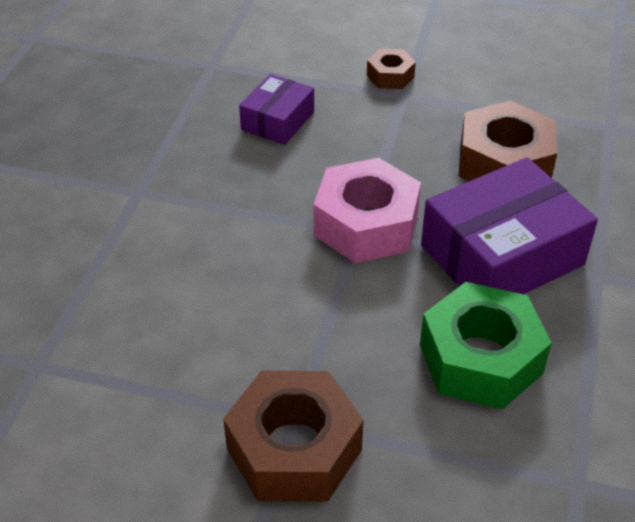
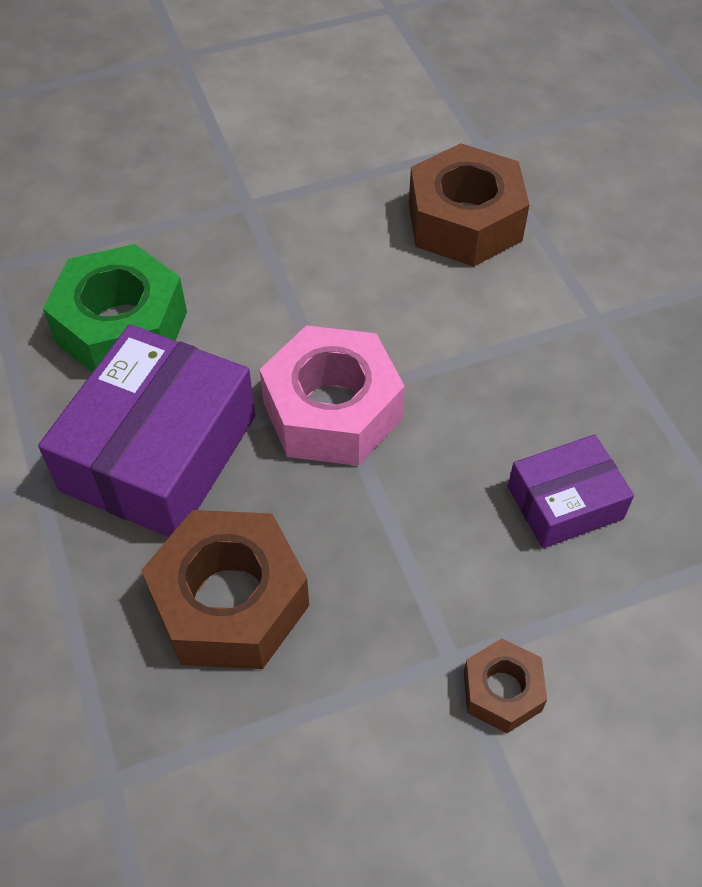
camera: 145 degrees right, 10 degrees up
brown nut [223,371,364,502] -> brown nut moved to [409,143,529,267]
purple box [239,74,314,145] -> purple box turned 75 degrees clockwise [508,435,634,548]

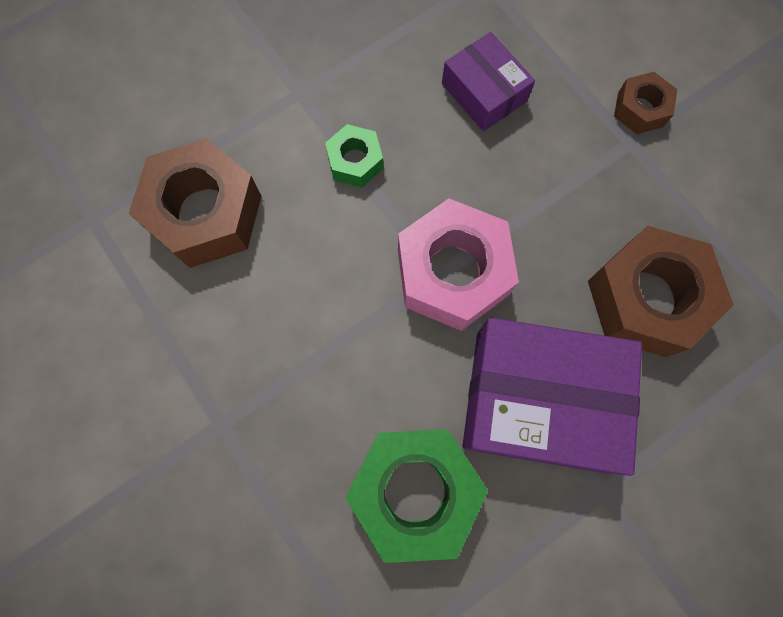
camera: 105 degrees left, 20 degrees up
none -> green nut [325,124,383,188]

